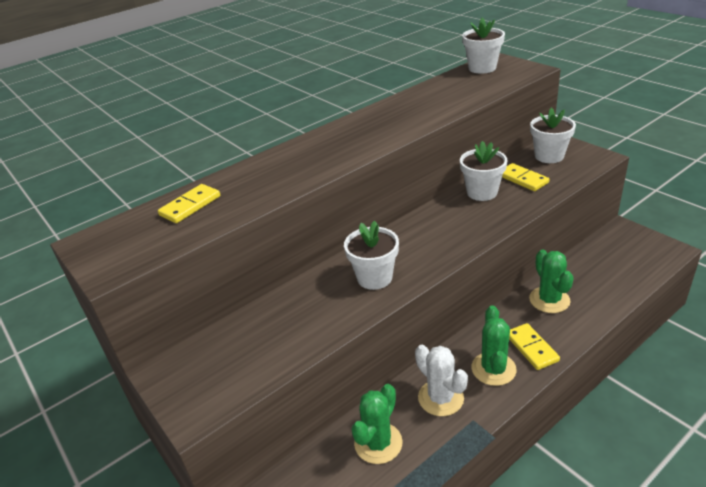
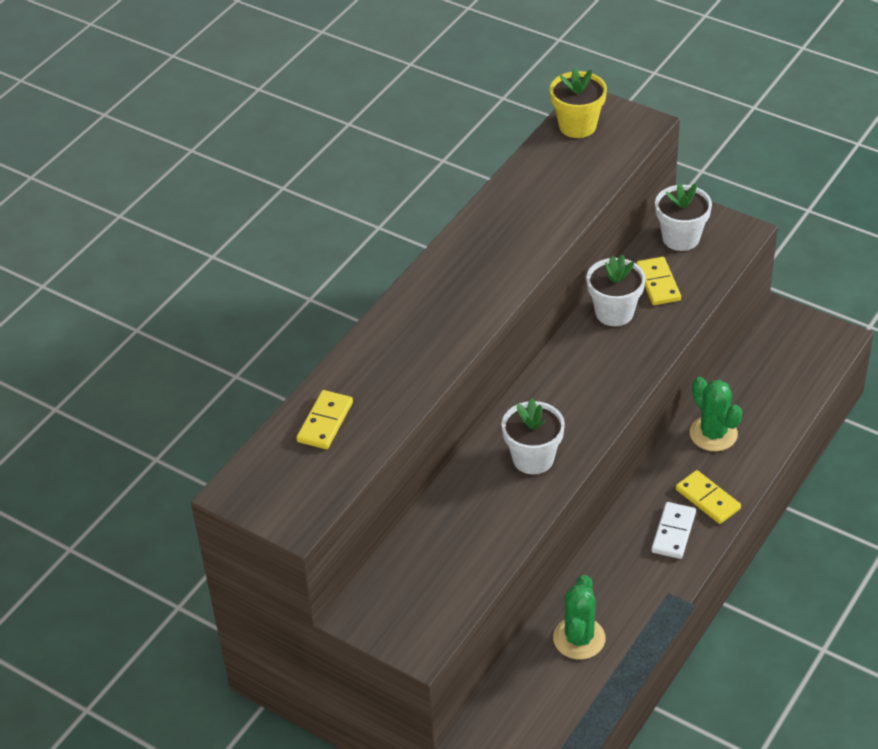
camera: 20 degrees left, 10 degrees up
white cactus [415,345,468,416] -> none
white flower pot [462,17,505,74] -> yellow flower pot [550,68,607,138]
green cactus [472,305,516,386] -> white domino [651,502,696,559]
yellow domino [502,163,549,191] -> yellow domino turned 45 degrees clockwise [636,257,681,305]

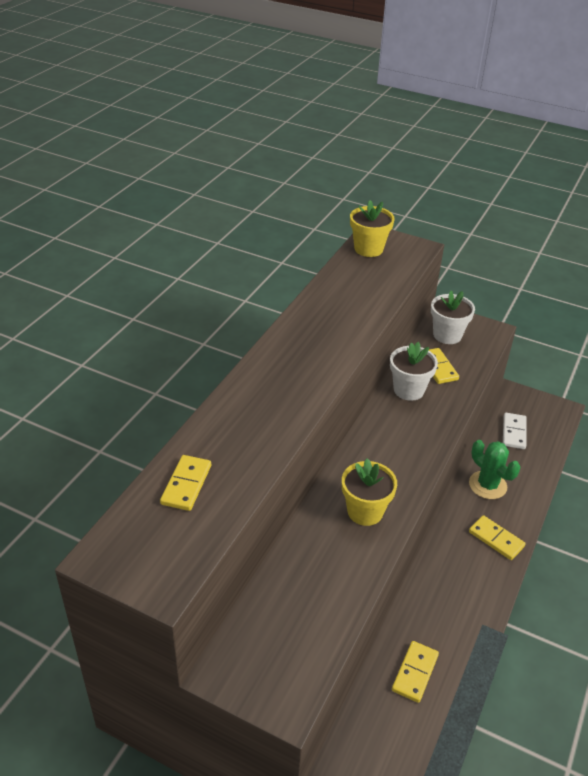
camera: 10 degrees left, 5 degrees down
white flower pot [502,398,565,475] -> yellow flower pot [342,458,397,526]
green cactus [553,575,605,660] -> yellow domino [392,641,439,703]
white domino [651,502,696,559] -> white domino moved to [503,413,527,449]

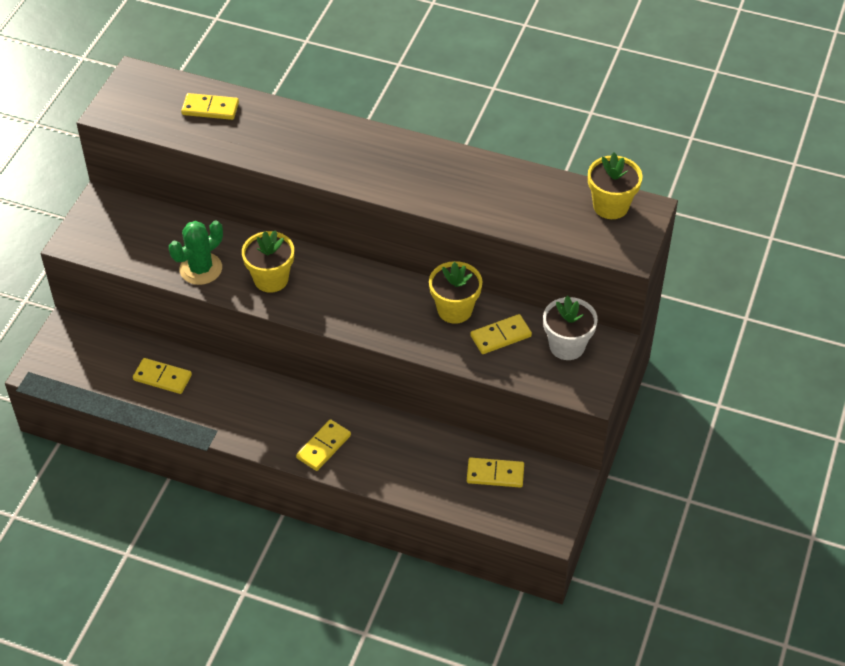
camera: 85 degrees right, 10 degrees up
white flower pot [390,342,438,401] -> yellow flower pot [429,261,482,324]
green cactus [469,440,520,499] -> green cactus moved to [169,220,223,285]
white domino [503,413,527,449] -> yellow domino [467,458,524,488]

